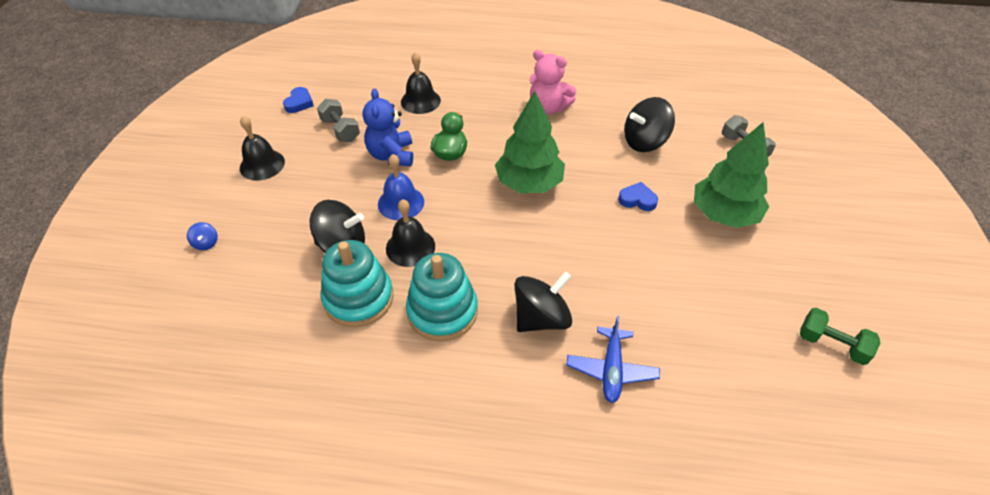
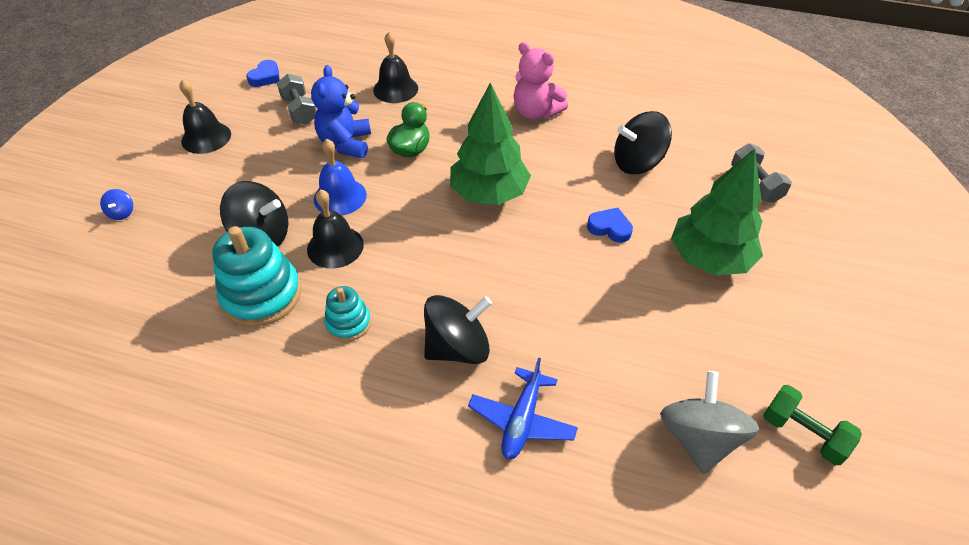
camera: 10 degrees right, 0 degrees up
turquoise stacking toy [406,253,478,341] -> turquoise stacking toy [324,286,371,342], size x0.55
none -> grey spinning top [660,371,759,474]

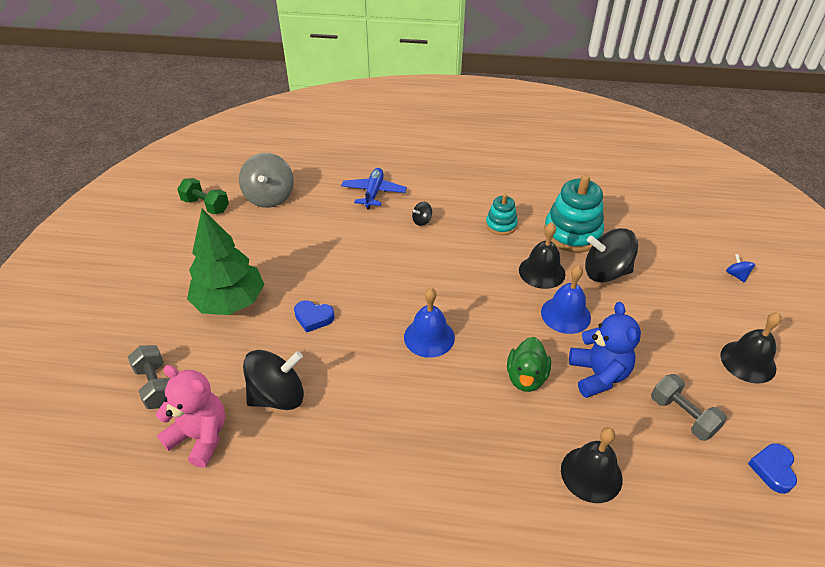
camera: 170 degrees right, 5 degrees down
black spinning top [424,295,492,364] -> black spinning top [412,202,432,226], size x0.44
green tree [450,82,531,205] -> blue bell [404,288,455,358]
pink teddy bear [514,42,568,119] -> pink teddy bear moved to [156,365,225,468]

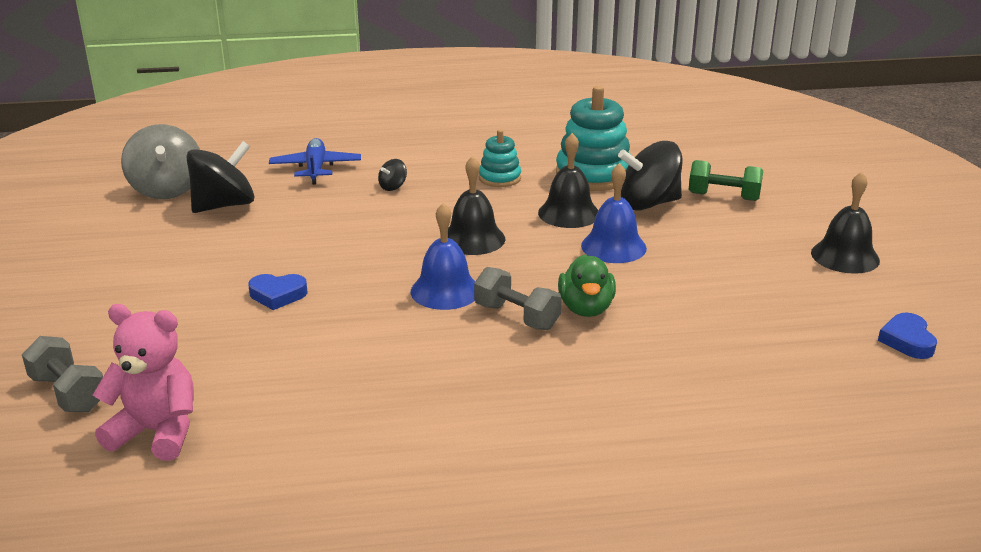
camera: 15 degrees left, 15 degrees down
green dumbbell [177,178,229,214] -> green dumbbell moved to [689,160,763,201]
green tree [187,209,265,315] -> none
black spinning top [243,350,304,410] -> black spinning top moved to [186,141,255,213]
black bell [561,427,623,503] -> black bell moved to [448,156,505,255]
blue teddy bear [569,302,641,398] -> none
grey dumbbell [651,374,727,441] -> grey dumbbell moved to [474,267,562,330]
blue spinning top [726,254,755,283] -> none

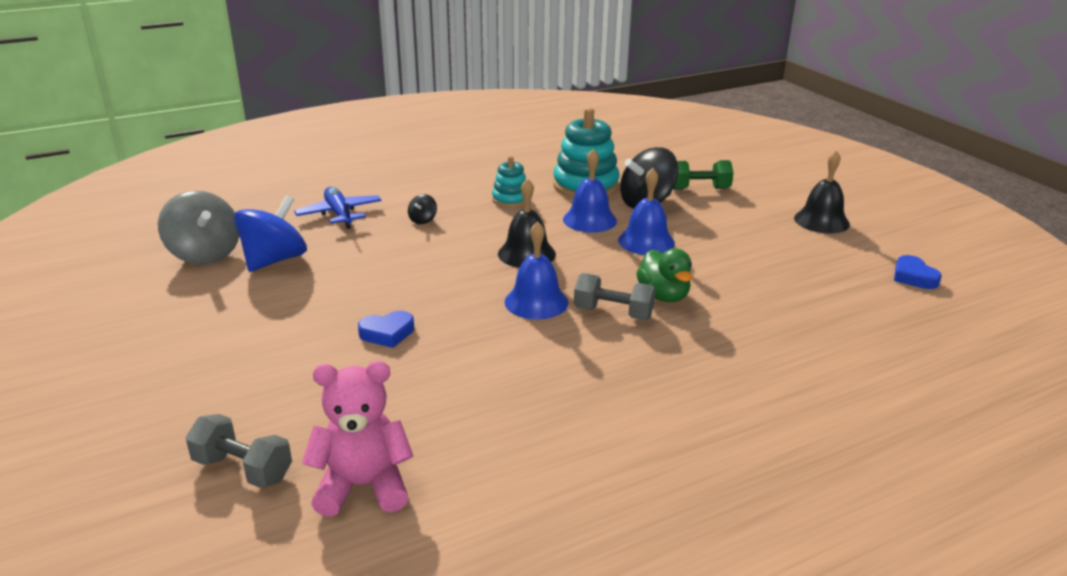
camera: 20 degrees left, 0 degrees up
black spinning top [186,141,255,213] -> blue spinning top [234,195,307,272]
black bell [538,133,598,228] -> blue bell [563,149,617,233]

